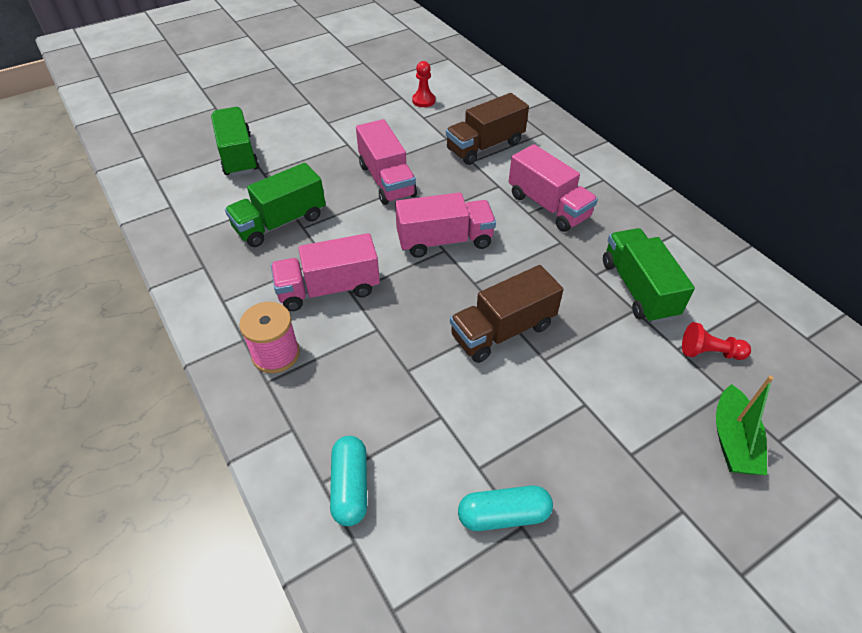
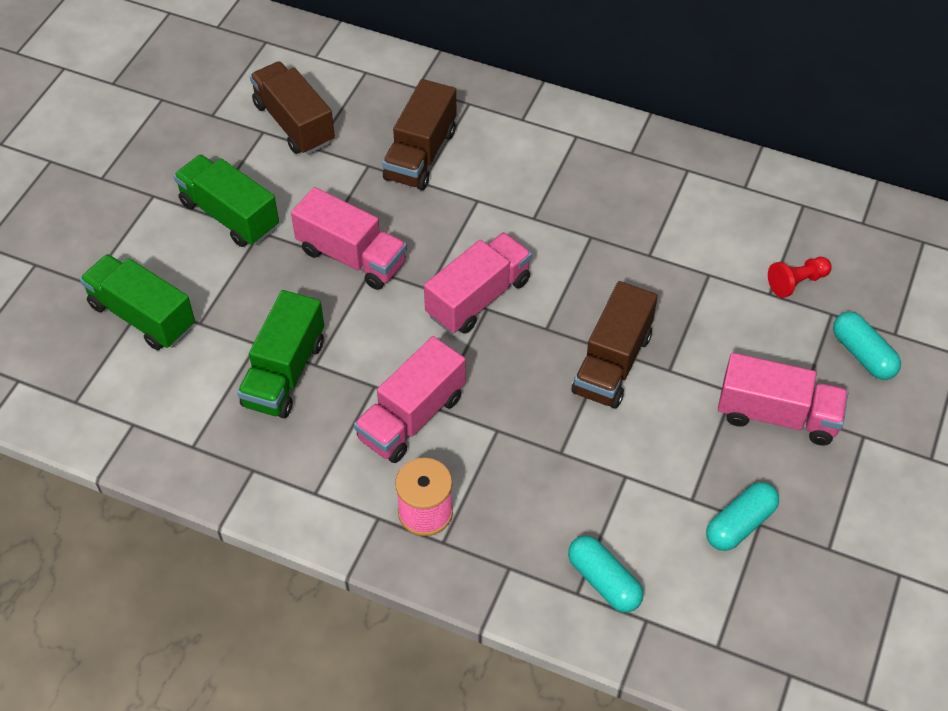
camera: 35 degrees left, 5 degrees up
red pawn [412,61,435,107] -> brown truck [250,61,335,155]
pink truck [509,144,598,232] -> pink truck moved to [718,353,848,446]
green truck [603,228,695,323] -> green truck moved to [174,155,279,247]
green boat [716,375,774,475] -> turquoise capsule [833,312,901,380]

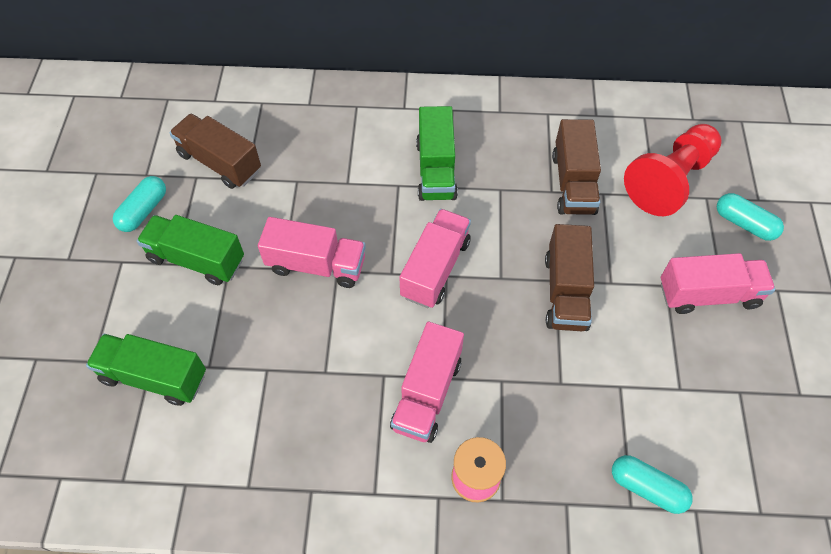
camera: 20 degrees left, 5 degrees up
green truck [237,290,324,418] -> green truck moved to [416,106,458,201]
brown truck [382,79,457,190] -> brown truck moved to [552,119,601,215]
turquoise capsule [706,482,779,551] -> turquoise capsule moved to [113,176,166,232]
red pawn [768,257,832,298] -> red pawn [624,124,722,216], size x2.19

